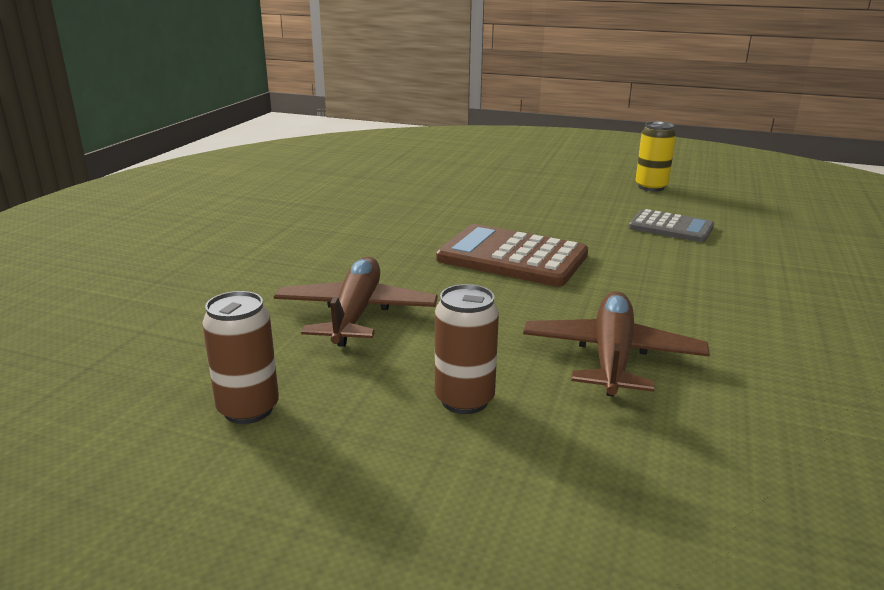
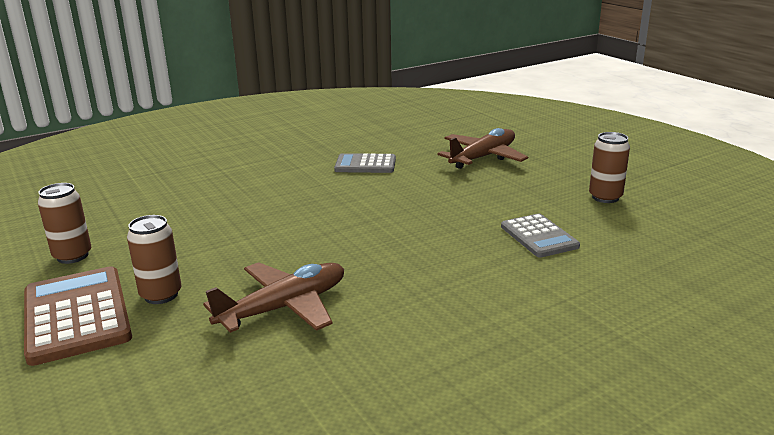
camera: 40 degrees right, 0 degrees up
brown plane [274,257,438,347] -> brown plane moved to [438,128,528,169]
brown calculator [436,224,588,287] -> brown calculator moved to [24,266,132,366]
yellow can [635,121,676,191] -> brown can [589,132,630,203]
none -> grey calculator [334,153,396,173]

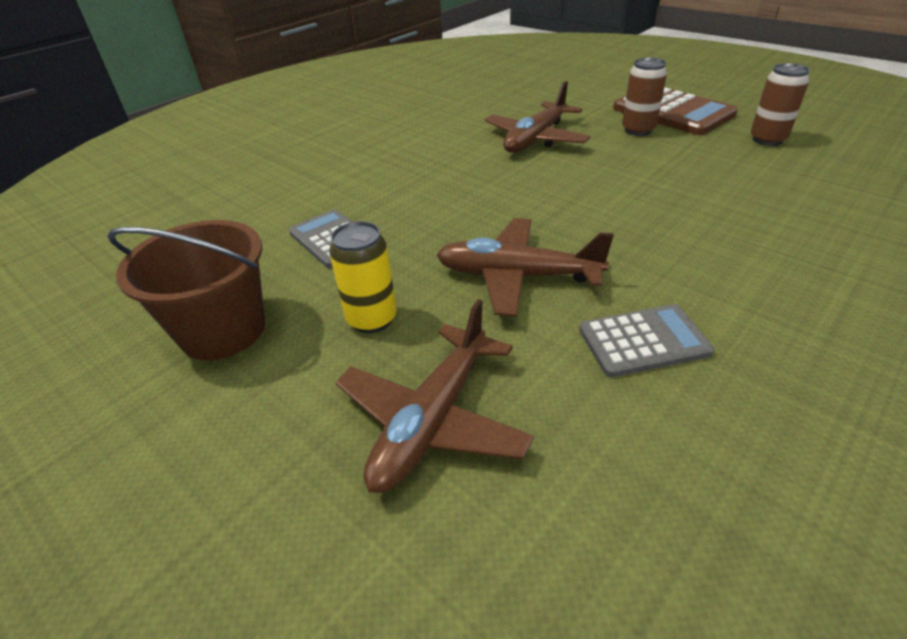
camera: 165 degrees right, 15 degrees up
brown can [589,132,630,203] -> brown bucket [107,220,265,360]
none -> yellow can [329,221,397,333]
none -> brown plane [436,218,614,317]

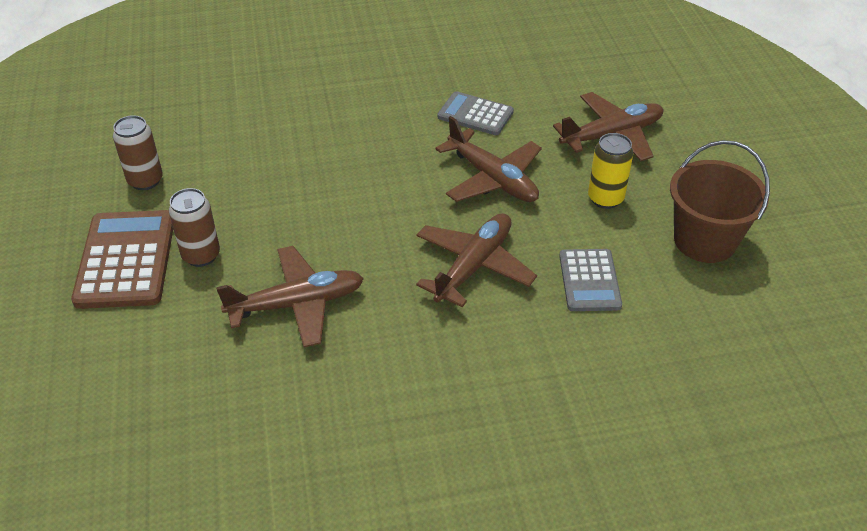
camera: 145 degrees left, 5 degrees up
none -> brown plane [416,213,537,307]

